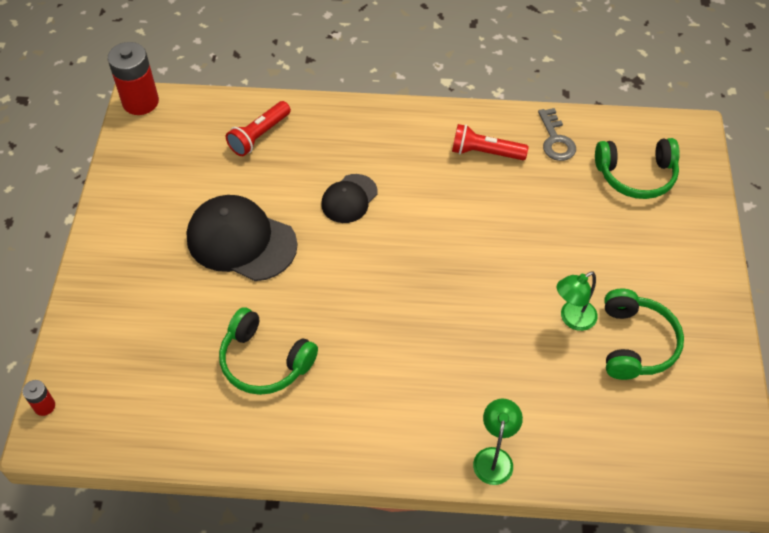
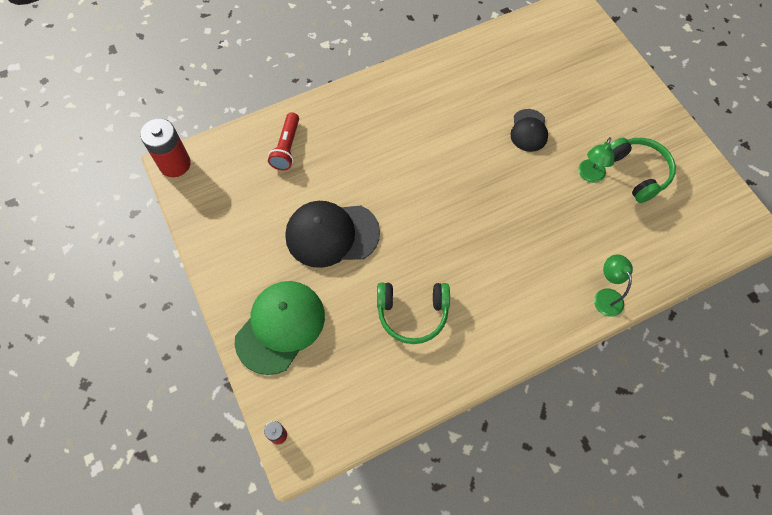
camera: 30 degrees left, 10 degrees up
black cap [321,174,378,223] -> black cap moved to [510,109,548,152]
red flashlight [452,124,529,160] -> none
grey key [538,108,576,161] -> none
green headphones [595,138,680,199] -> none
none -> green cap [235,281,325,375]

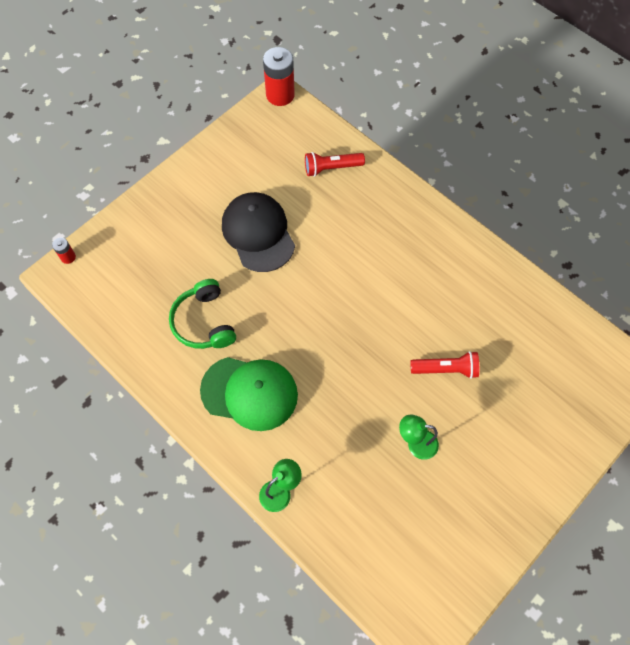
camera: 70 degrees right, 0 degrees up
green cap [235,281,325,375] -> green cap moved to [200,357,298,431]
black cap [510,109,548,152] -> red flashlight [411,351,479,379]
green headphones [610,138,676,203] -> none

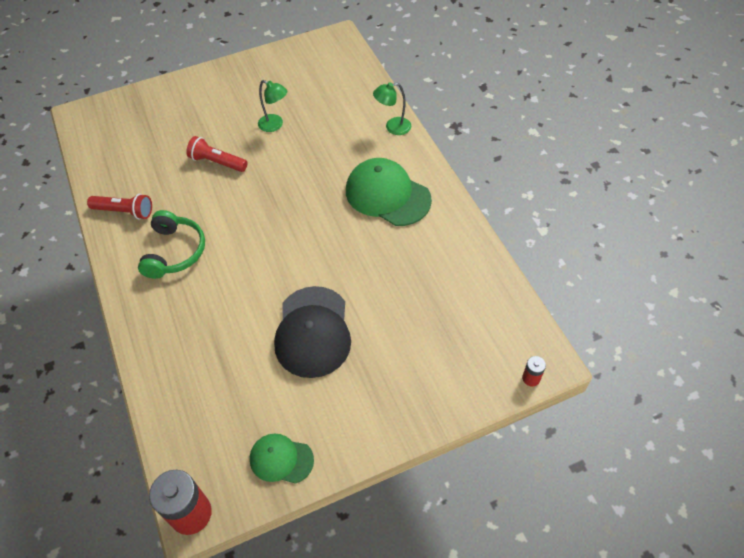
camera: 155 degrees left, 10 degrees down
green headphones [169,279,236,349] -> green headphones moved to [138,210,205,279]
red flashlight [305,152,365,177] -> red flashlight moved to [87,194,152,220]
none -> green cap [250,434,314,484]

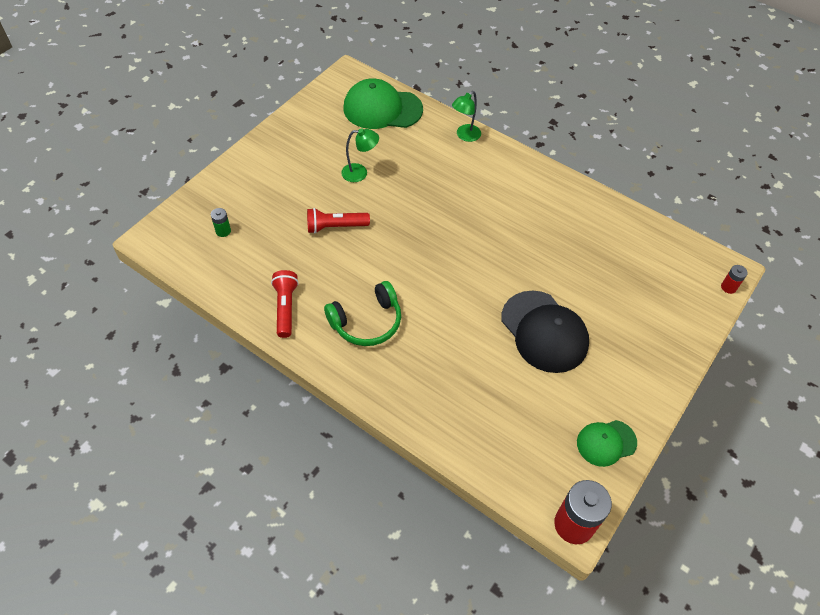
camera: 35 degrees left, 0 degrees up
red flashlight [87,194,152,220] -> red flashlight turned 75 degrees counterclockwise [271,270,299,338]
green headphones [138,210,205,279] -> green headphones turned 90 degrees clockwise [324,281,401,346]
green cap [346,158,432,226] -> green cap moved to [344,78,423,129]
none -> green battery [211,208,231,237]

